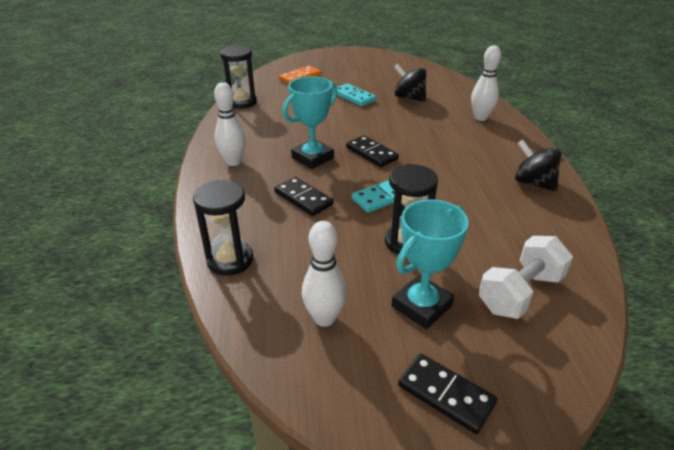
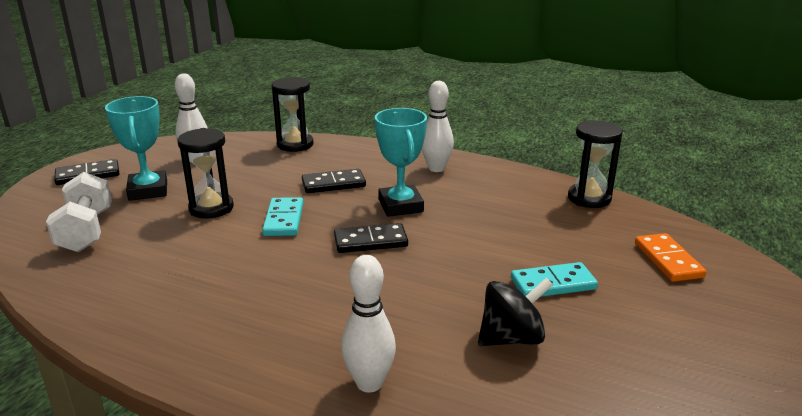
camera: 120 degrees right, 10 degrees down
black spinning top [515,139,562,191] -> none

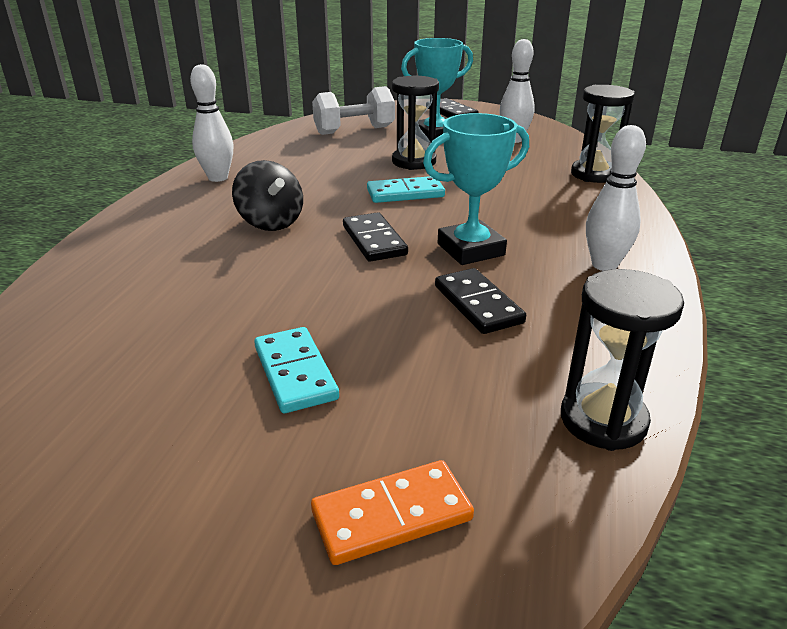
camera: 80 degrees right, 5 degrees up
black domino [302,169,366,193] -> black domino moved to [435,268,526,334]
white bowling pin [341,255,396,392] -> white bowling pin moved to [190,64,233,182]
black spinning top [478,278,553,346] -> black spinning top moved to [232,160,303,231]

